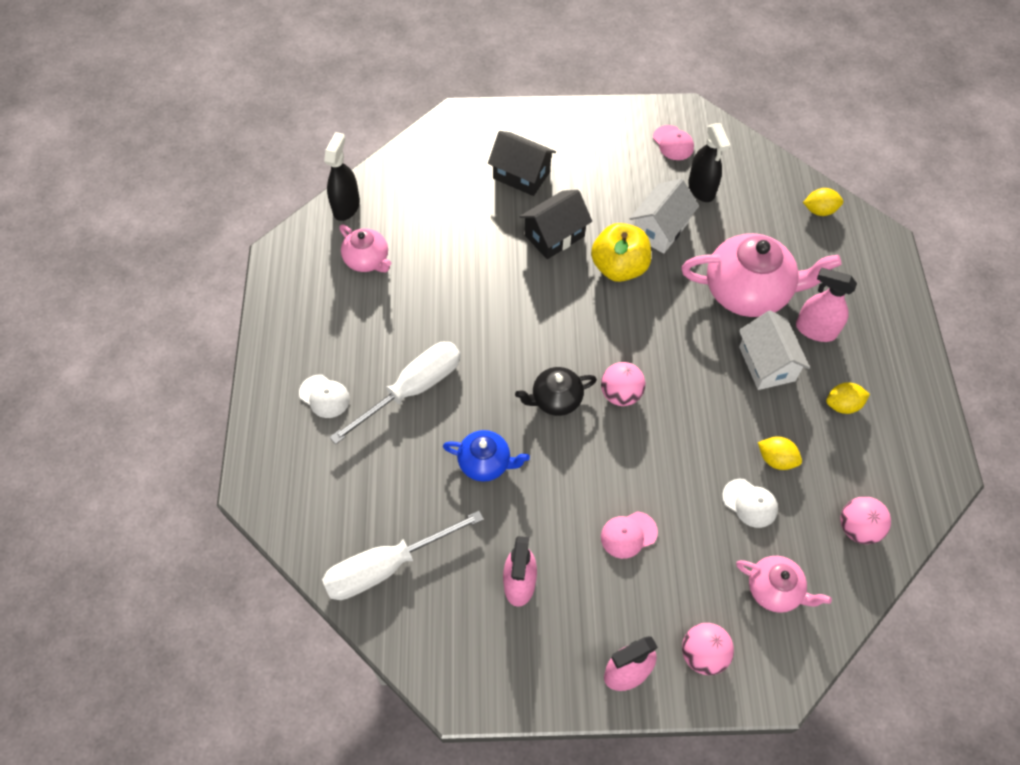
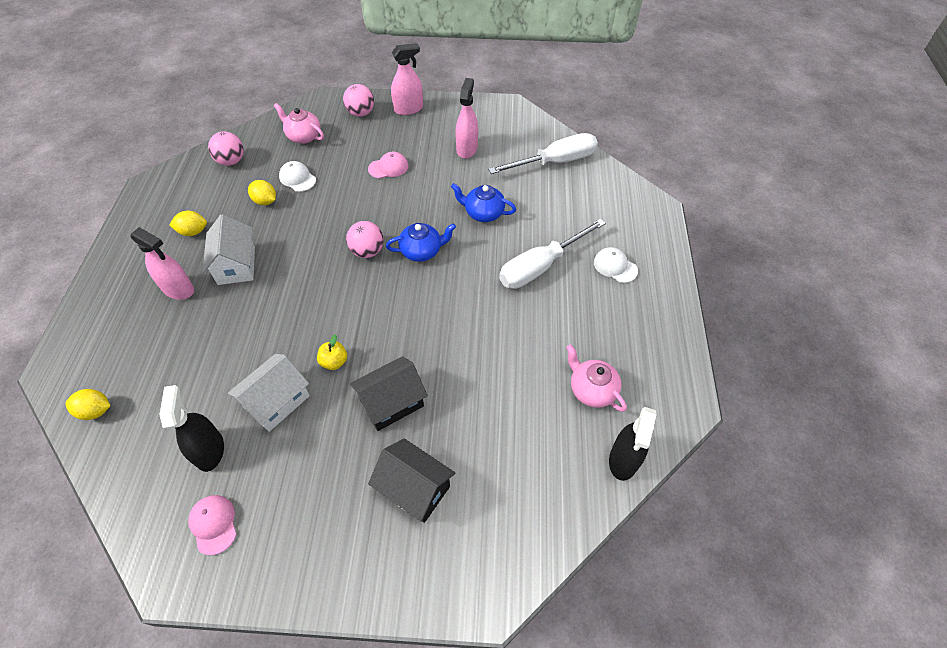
camera: 175 degrees left, 5 degrees down
black teapot [515,367,597,416] -> blue teapot [386,223,456,262]
yellow apple [591,223,651,282] -> yellow apple [317,334,347,370], size x0.49
pink teapot [681,233,841,317] -> none

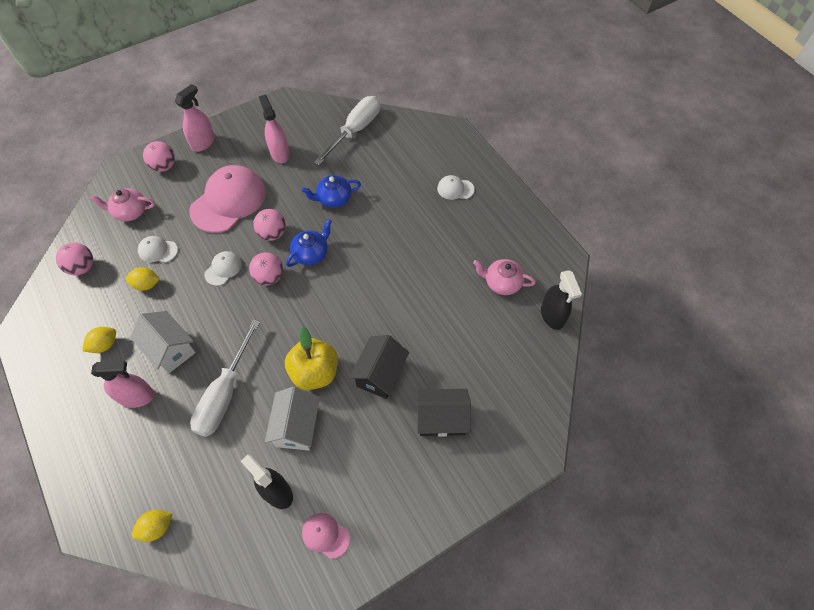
camera: 35 degrees left, 5 degrees up
yellow apple [317,334,347,370] -> yellow apple [285,327,338,390], size x2.03
pink cap [368,152,408,178] -> pink cap [189,165,266,233], size x2.17
white screwdriver [499,219,606,289] -> white screwdriver moved to [190,319,260,437]
none -> white cap [204,251,242,286]
none -> pink ball [253,209,286,241]

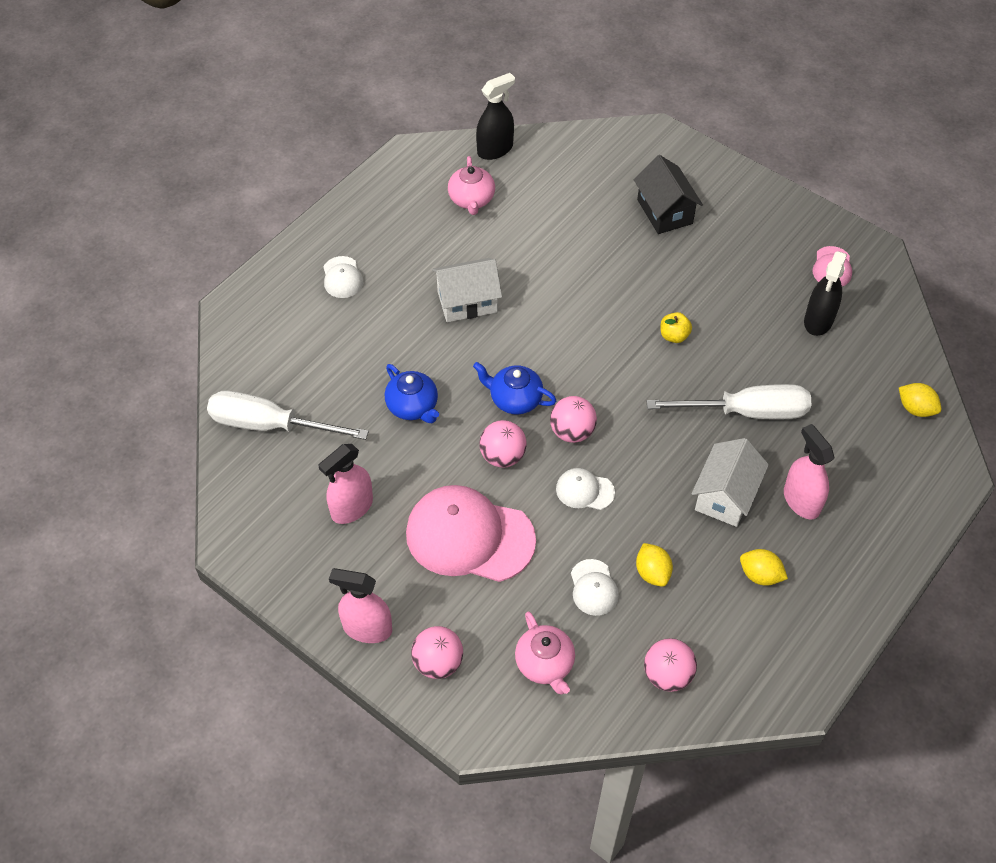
camera: 110 degrees left, 5 degrees down
white house [265,387,320,451] -> white house moved to [432,258,502,322]
yellow apple [285,327,338,390] -> yellow apple [660,312,692,343], size x0.49
black house [349,335,409,399] -> none

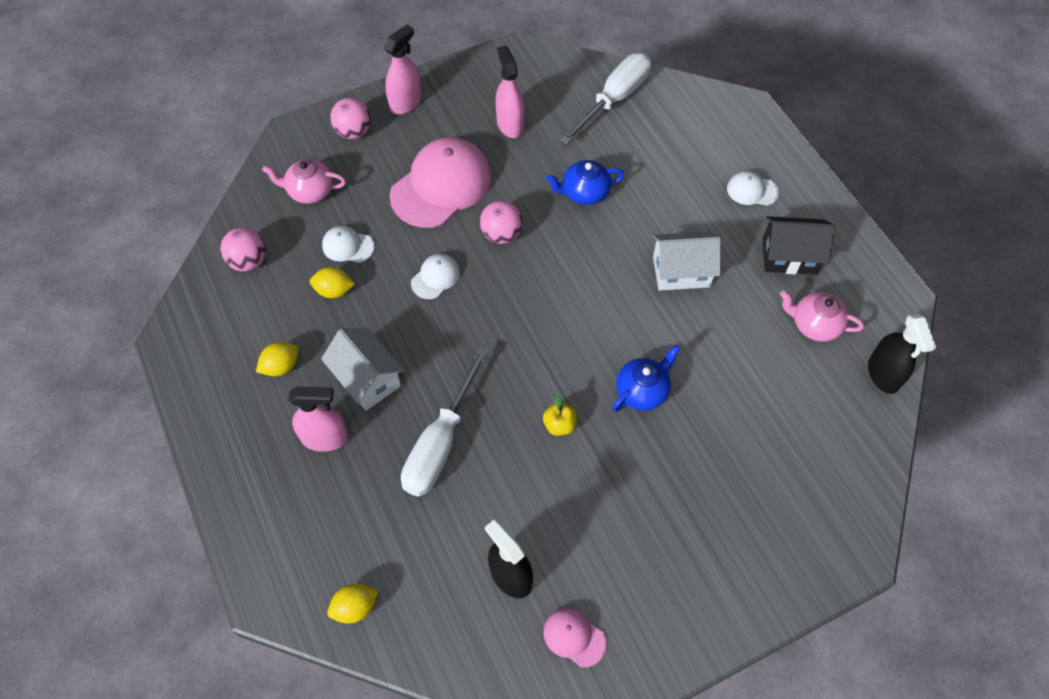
camera: 115 degrees right, 5 degrees up
white house [432,258,502,322] -> white house turned 75 degrees clockwise [653,231,721,291]
blue teapot [473,362,556,415] -> blue teapot moved to [612,345,680,412]
pink ball [550,396,597,443] -> none
black house [634,155,703,234] -> black house moved to [762,216,835,275]

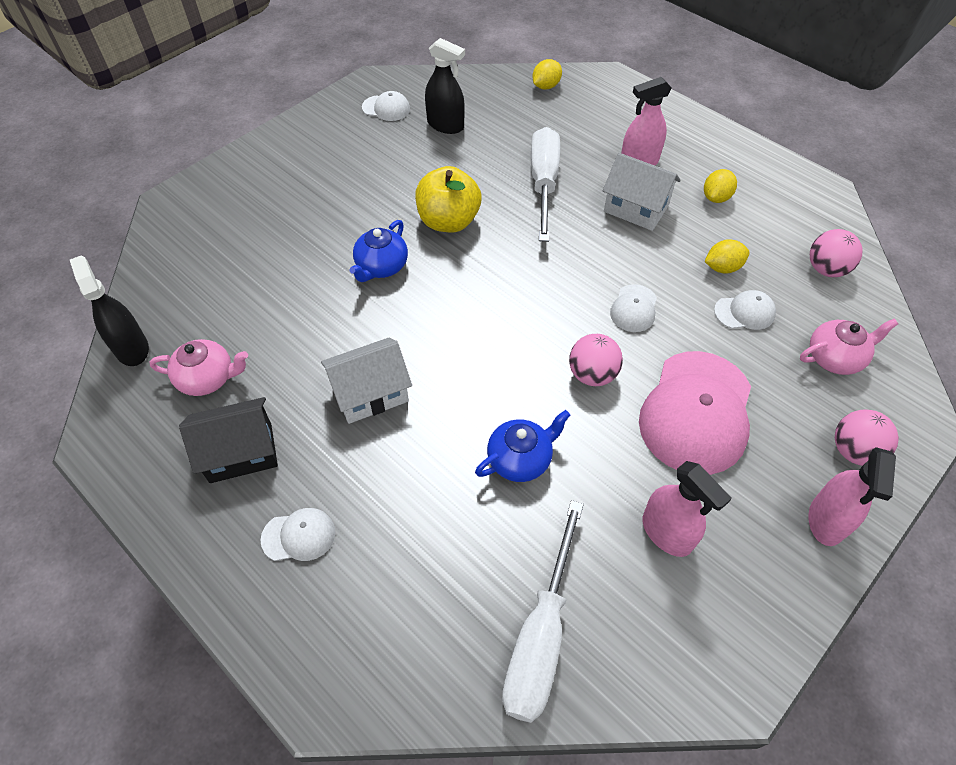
camera: 160 degrees right, 5 degrees down
yellow apple [543,395,577,436] -> yellow apple [415,166,481,232], size x2.03
pink cap [544,608,607,667] -> white cap [362,91,410,121]

